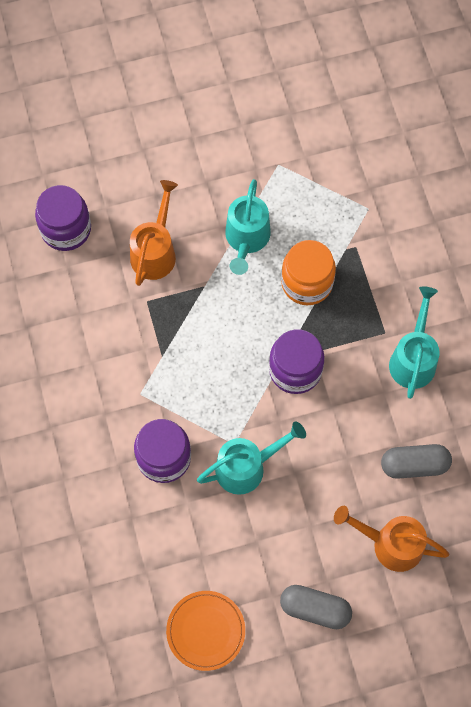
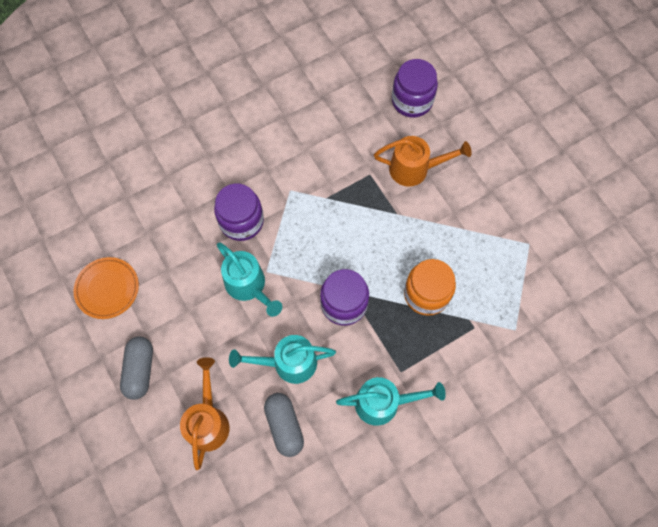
camera: 75 degrees right, 0 degrees up
turquoise watering can [225,179,271,275] -> turquoise watering can moved to [229,335,336,384]

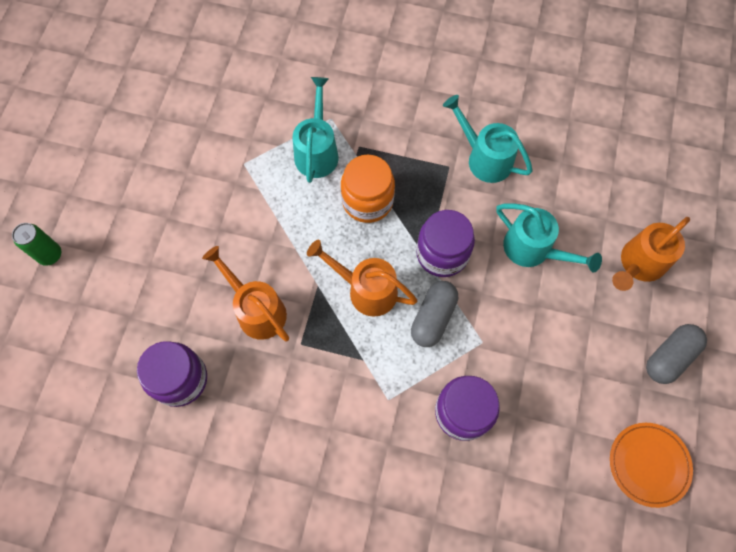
camera: 135 degrees left, 0 degrees up
turquoise watering can [217,242,282,317] -> turquoise watering can moved to [293,77,338,183]
grey capsule [264,393,304,457] -> grey capsule moved to [411,281,458,347]
none -> green can [12,223,61,266]
none -> orange watering can [307,240,417,317]

